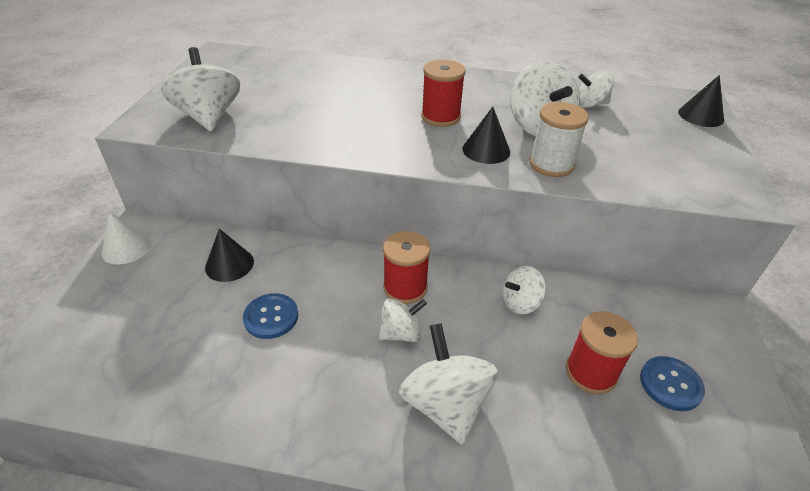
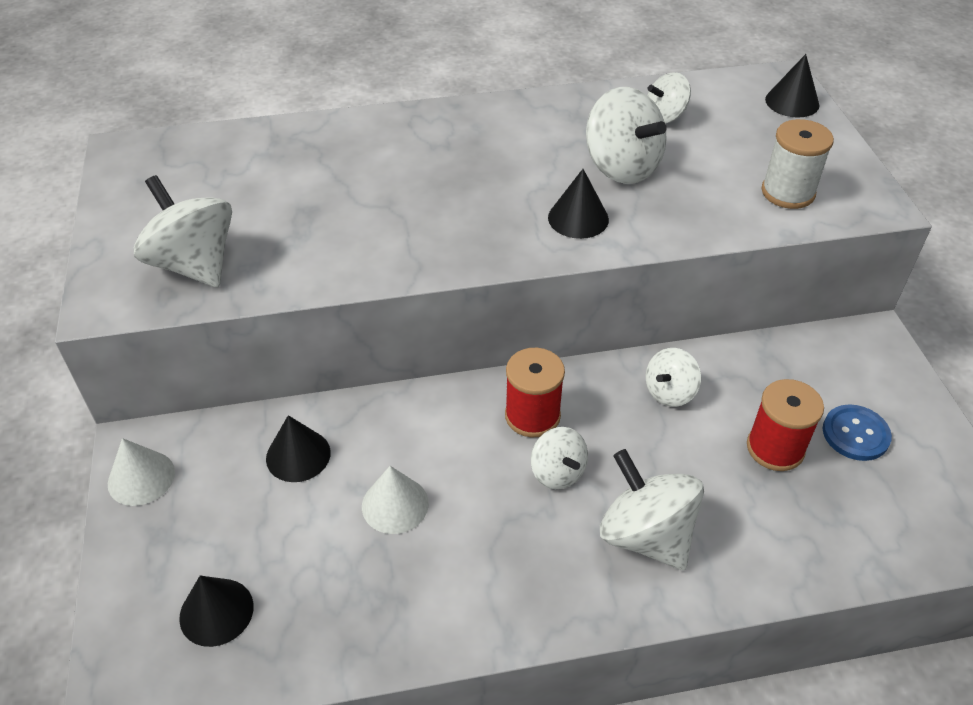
camera: 20 degrees left, 5 degrees up
blue button [243,293,298,339] -> white cone [362,466,429,534]
white spinning top [379,299,427,342] -> white spinning top turned 105 degrees clockwise [531,427,588,489]
red spool [421,60,466,127] -> none
white spool [530,102,589,177] -> white spool moved to [762,119,834,209]
none -> black cone [179,576,254,647]

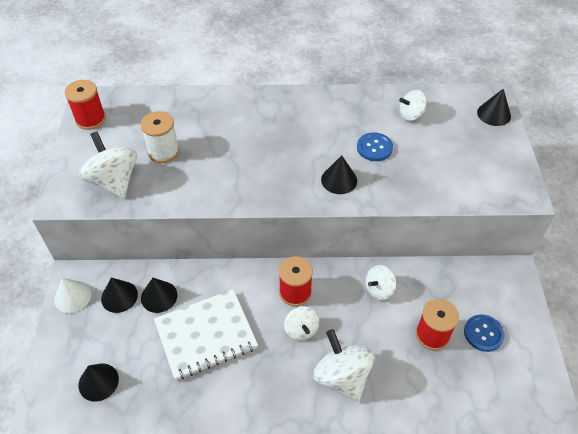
camera: 10 degrees right, 5 degrees up
white cone [362,466,429,534] -> white notebook [154,289,258,380]
white spinning top [586,87,667,184] -> blue button [357,133,393,161]
white spool [762,119,834,209] -> white spool moved to [140,111,179,163]
none -> red spool [65,80,106,130]
none -> black cone [101,278,138,313]

